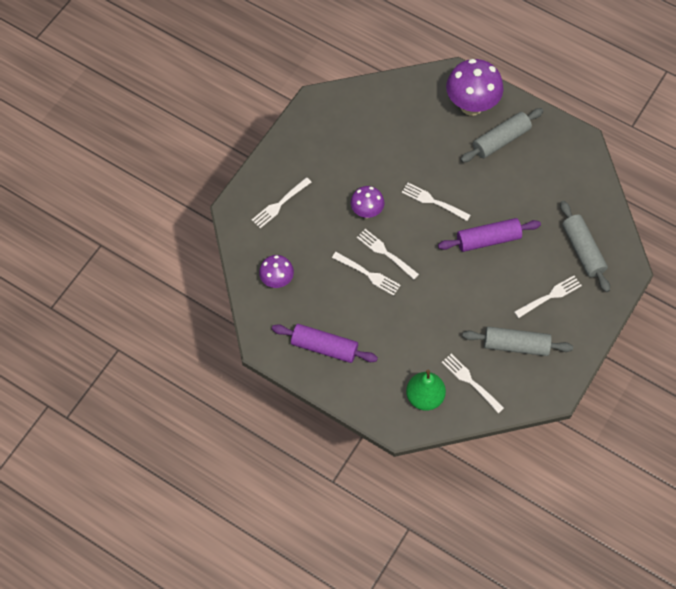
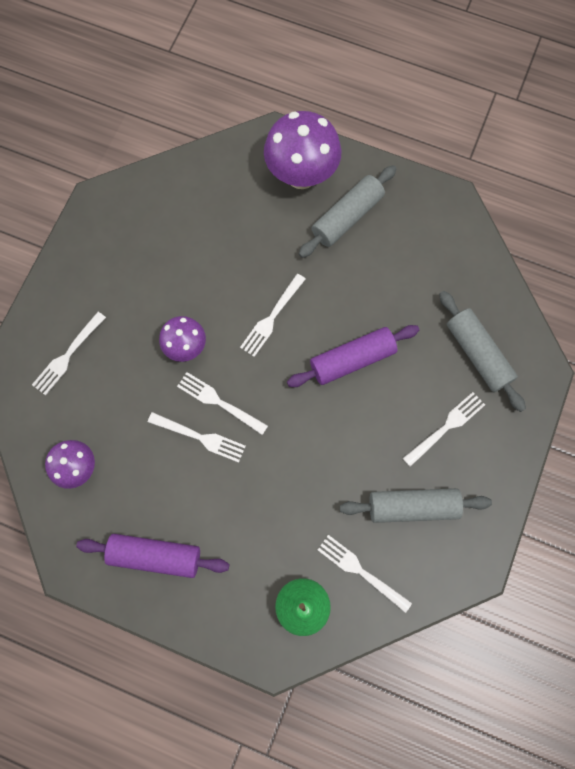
camera: 10 degrees left, 10 degrees up
white fork [402,183,470,221] -> white fork turned 75 degrees counterclockwise [240,274,305,357]

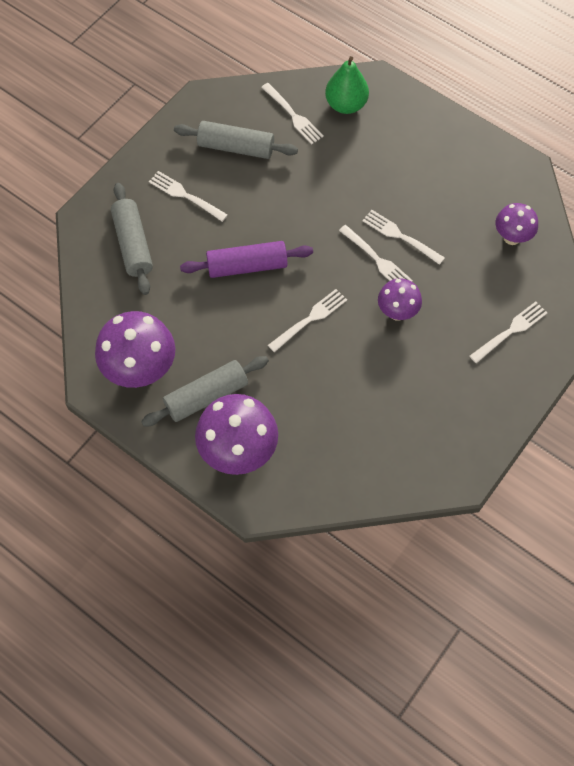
camera: 165 degrees left, 10 degrees down
purple rolling pin [76,534,229,578] -> none
white fork [403,392,485,467] -> white fork turned 60 degrees clockwise [149,171,228,222]
none -> purple mushroom [95,311,175,388]

